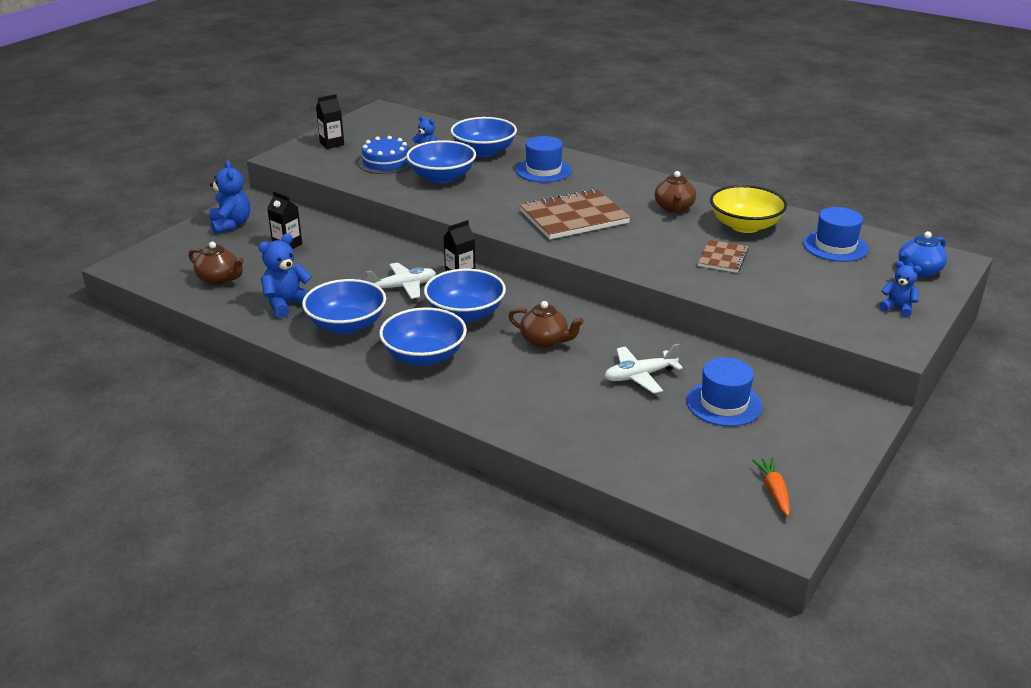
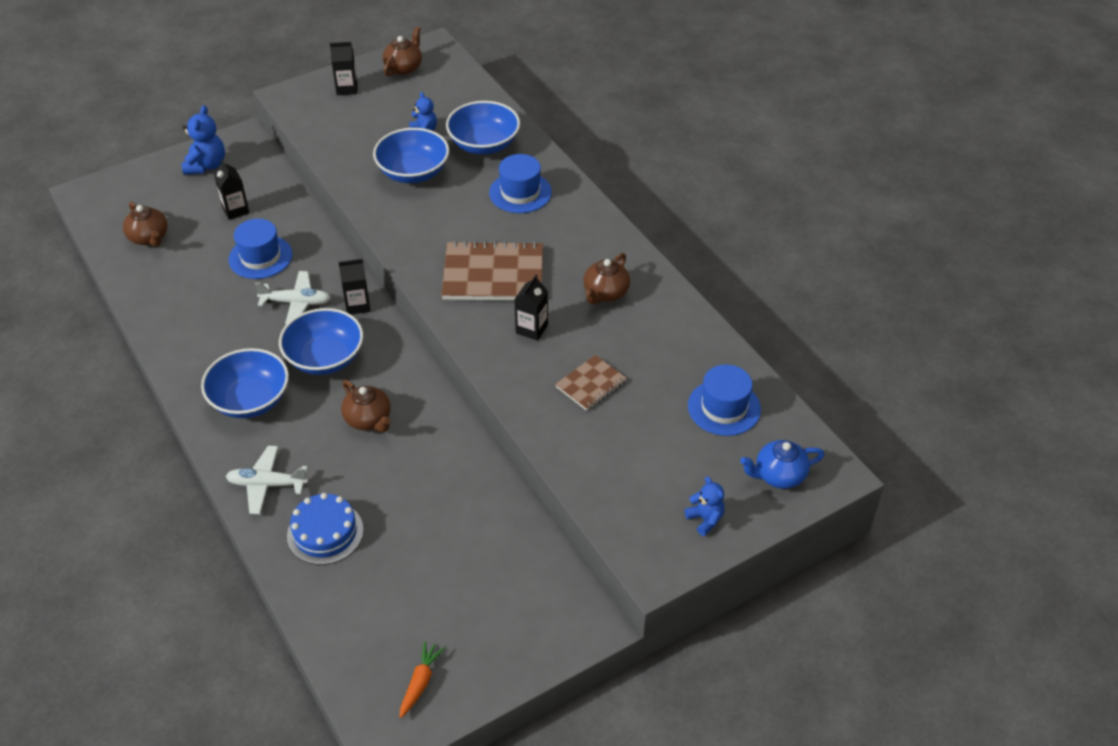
camera: 25 degrees right, 15 degrees up
blue teddy bear [259,233,312,318] -> none
blue bowl [302,279,386,334] -> none
blue cake [358,136,411,174] -> blue cake moved to [287,493,364,565]
white plane [605,344,683,394] -> white plane moved to [226,446,308,514]
blue hat [686,357,763,426] -> blue hat moved to [229,219,292,279]
yellow bowl [710,185,787,233] -> none
none -> brown teapot [383,26,422,76]
none -> black carton [514,275,548,341]

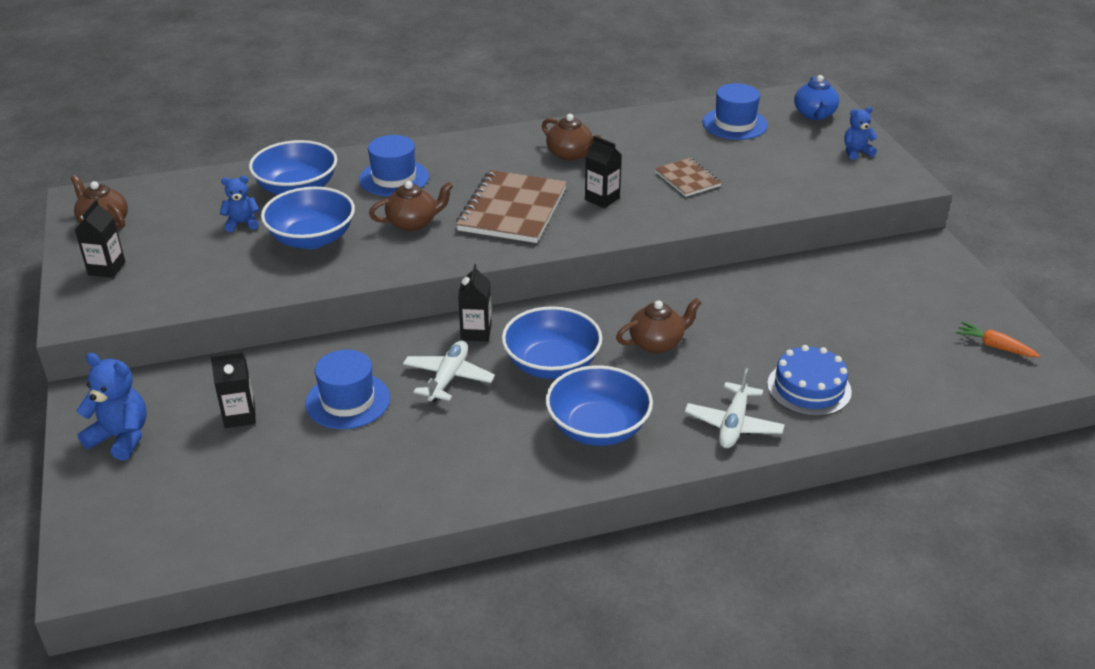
camera: 75 degrees left, 10 degrees down
brown teapot [123,202,168,246] -> brown teapot moved to [369,181,453,231]

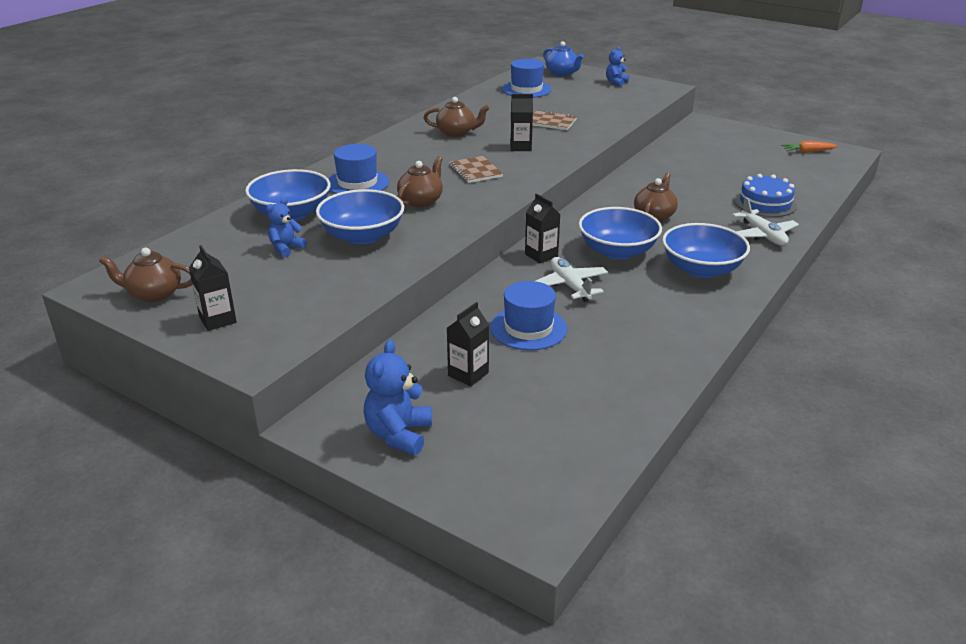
camera: 40 degrees left, 5 degrees down
blue teddy bear [76,353,147,461] -> blue teddy bear turned 60 degrees counterclockwise [363,340,432,455]
brown notebook [456,170,567,243] -> brown notebook [449,156,503,183], size x0.54

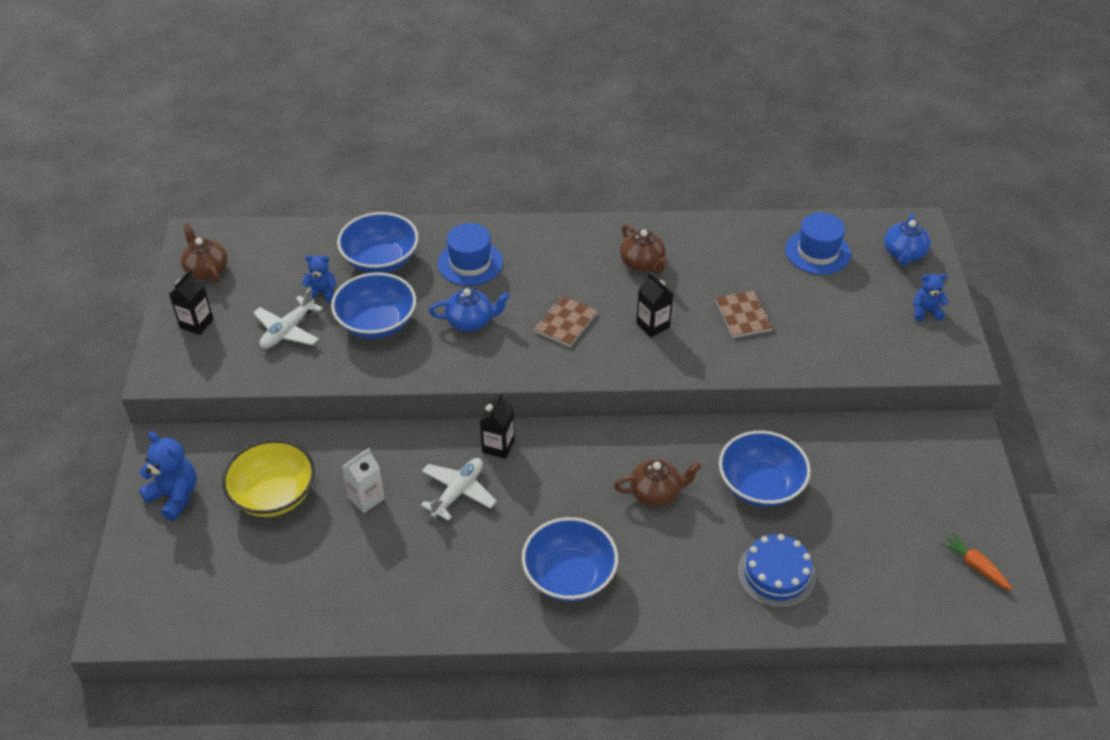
camera: 55 degrees right, 15 degrees up
blue teddy bear [363,340,432,455] -> blue teddy bear turned 60 degrees clockwise [139,432,197,521]
brown teapot [397,156,443,207] -> blue teapot [429,288,510,331]
black carton [447,302,489,386] -> yellow bowl [222,440,315,517]
blue hat [490,281,567,350] -> white carton [342,448,385,513]
blue bowl [579,207,662,260] -> blue bowl moved to [719,431,811,507]
white plane [732,197,799,245] -> white plane moved to [253,288,323,349]

